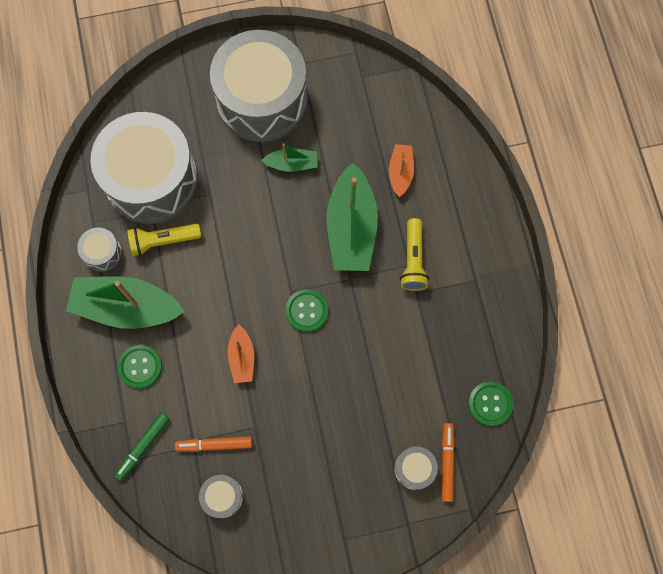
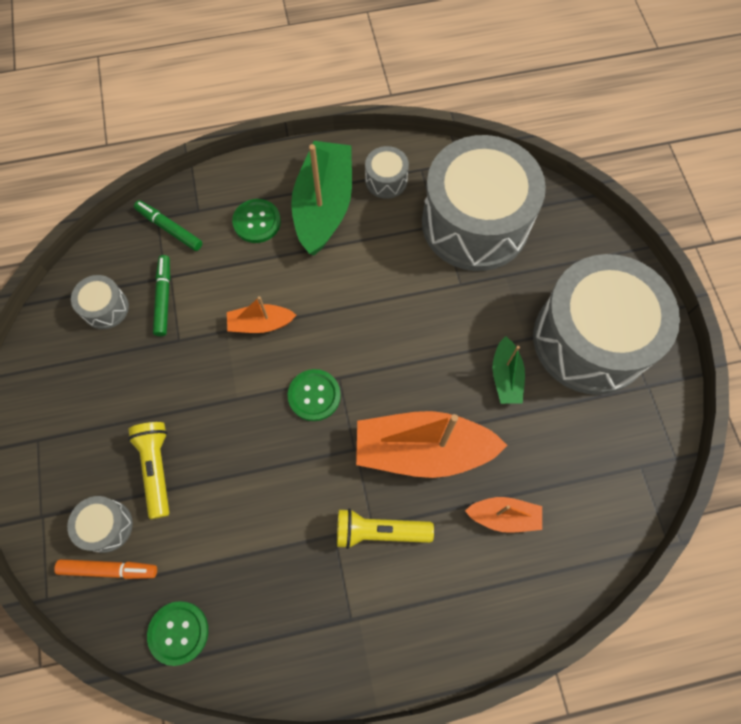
camera: 90 degrees right, 5 degrees down
yellow flashlight [127,224,201,256] -> yellow flashlight moved to [128,422,169,519]
orange marker [175,436,252,452] -> green marker [153,255,170,336]
green boat [326,163,378,271] -> orange boat [356,411,507,478]

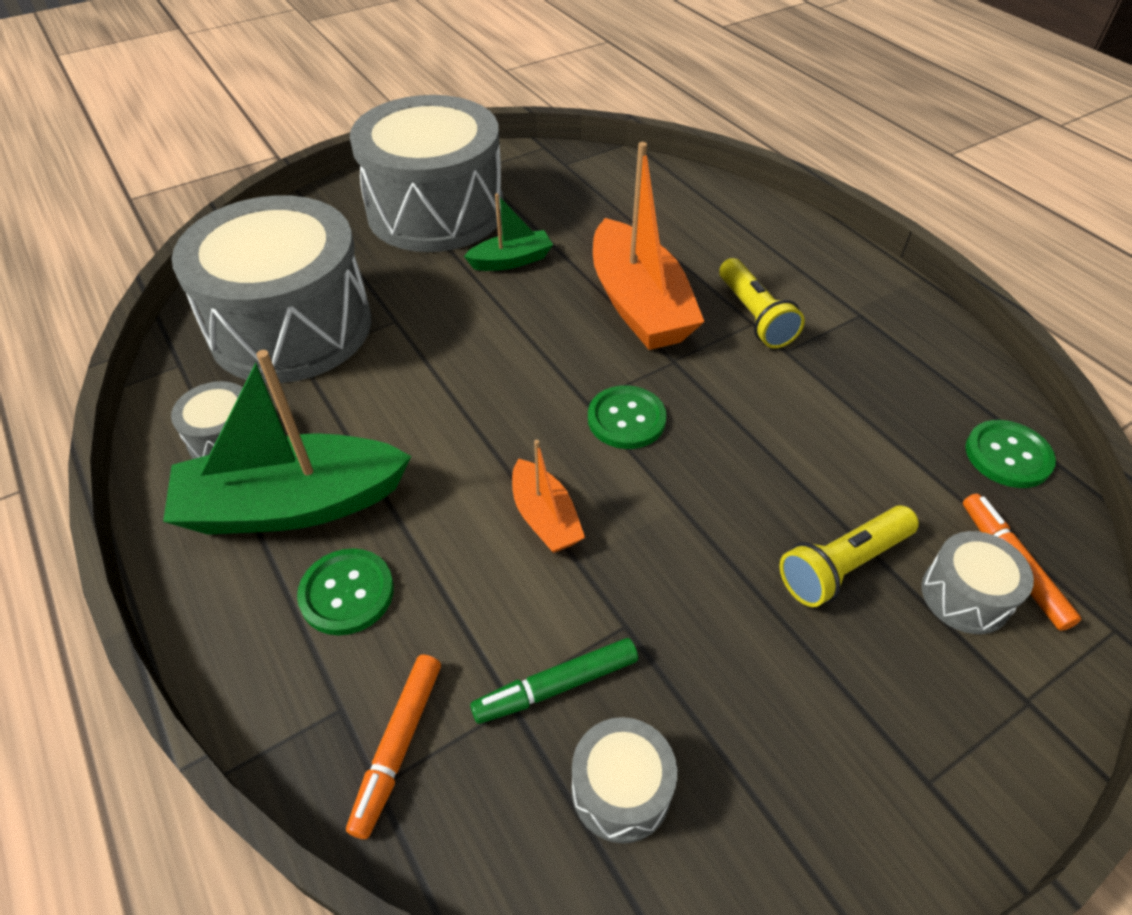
camera: 110 degrees left, 20 degrees down
green marker [134,200,202,251] -> orange marker [346,654,441,839]
orange boat [465,497,542,533] -> none

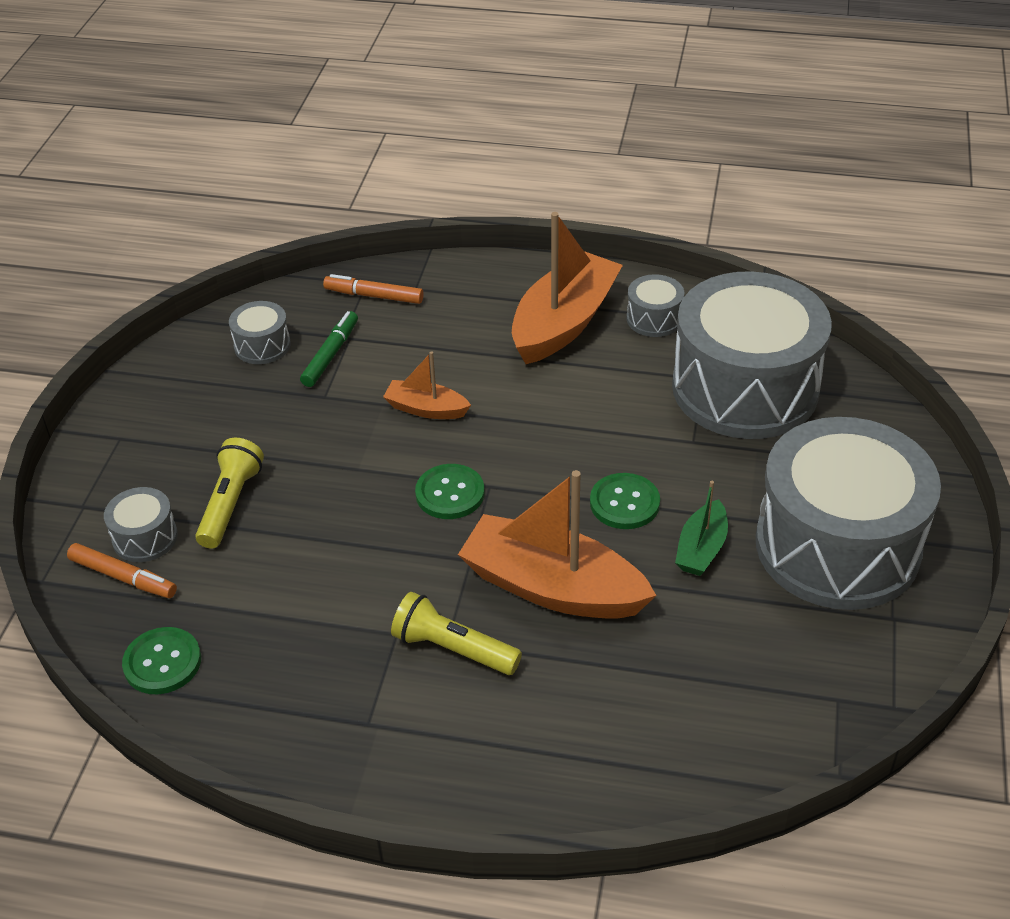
camera: 135 degrees right, 5 degrees down
green boat [163,350,411,535] -> orange boat [512,212,623,364]
green button [297,548,394,635] -> green button moved to [590,473,660,529]
orange marker [346,654,441,839] -> orange marker turned 45 degrees counterclockwise [323,274,424,304]

